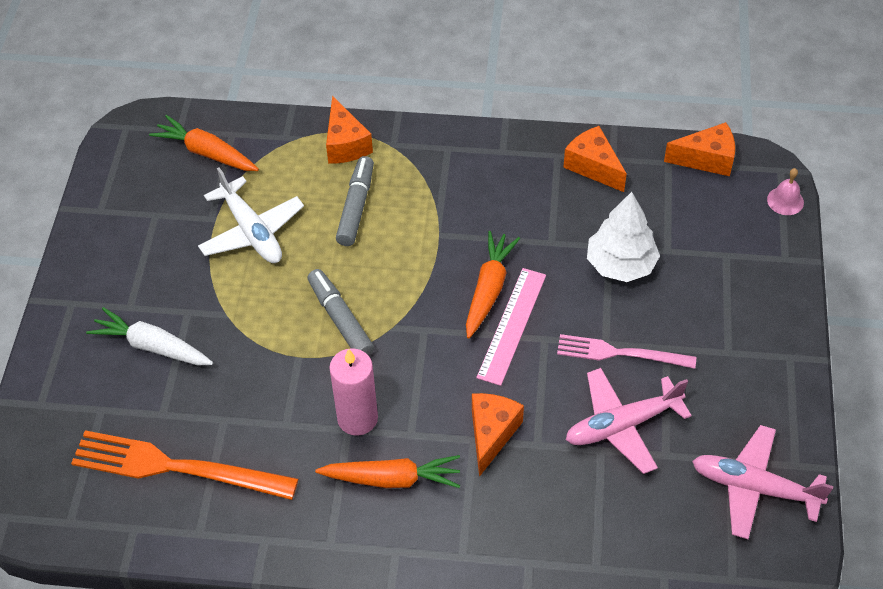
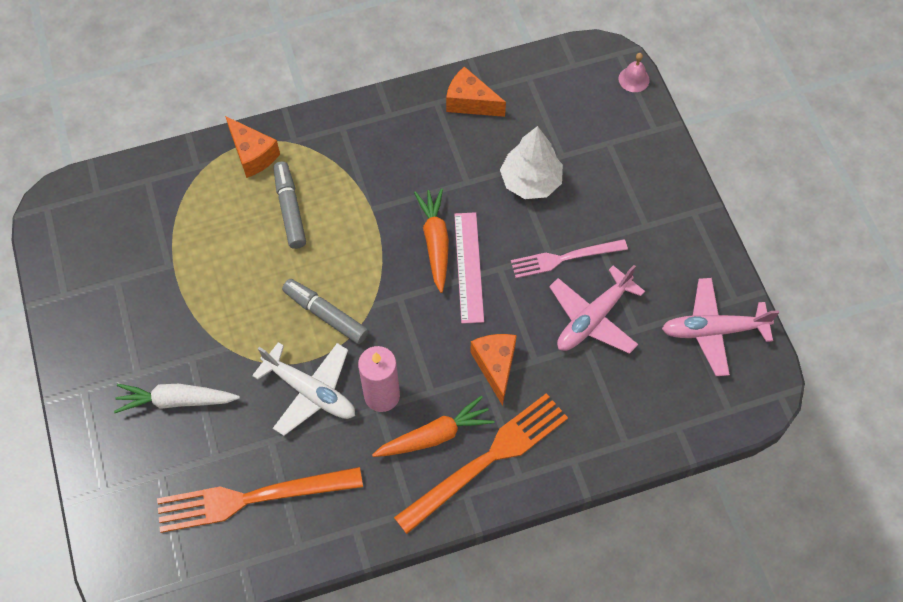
camera: 25 degrees left, 10 degrees up
orange carrot [149,115,259,171] -> none
white plane [198,168,304,263] -> white plane moved to [252,342,355,436]
orange cheese [664,122,735,176] -> none
none -> orange fork [394,393,568,534]

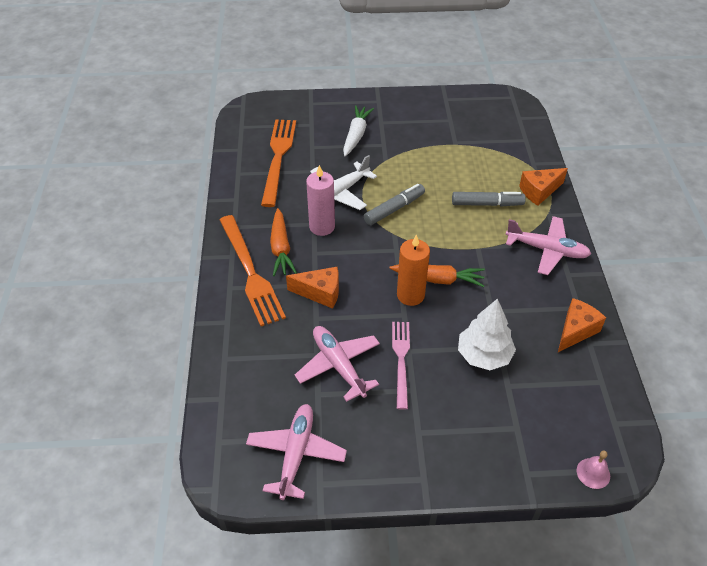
camera: 105 degrees right, 15 degrees down
pink ruler [454,212,484,324] -> orange candle [397,234,430,306]
none -> pink plane [505,216,591,275]

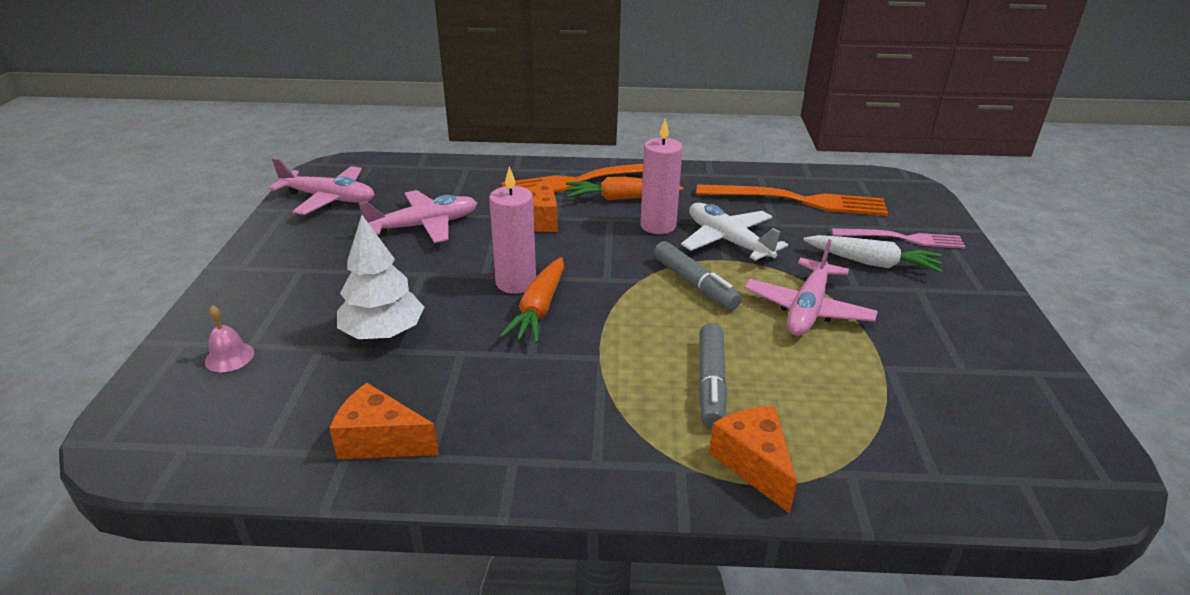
camera: 95 degrees right, 15 degrees down
pink fork [392,322,410,410] -> pink fork moved to [831,228,966,249]
orange candle [397,234,430,306] -> pink candle [489,166,536,294]
pink plane [505,216,591,275] -> pink plane moved to [745,239,878,336]
orange cheese [558,298,606,352] -> orange cheese turned 150 degrees clockwise [329,383,439,459]
pink bell [577,450,610,489] -> pink bell moved to [205,305,254,372]

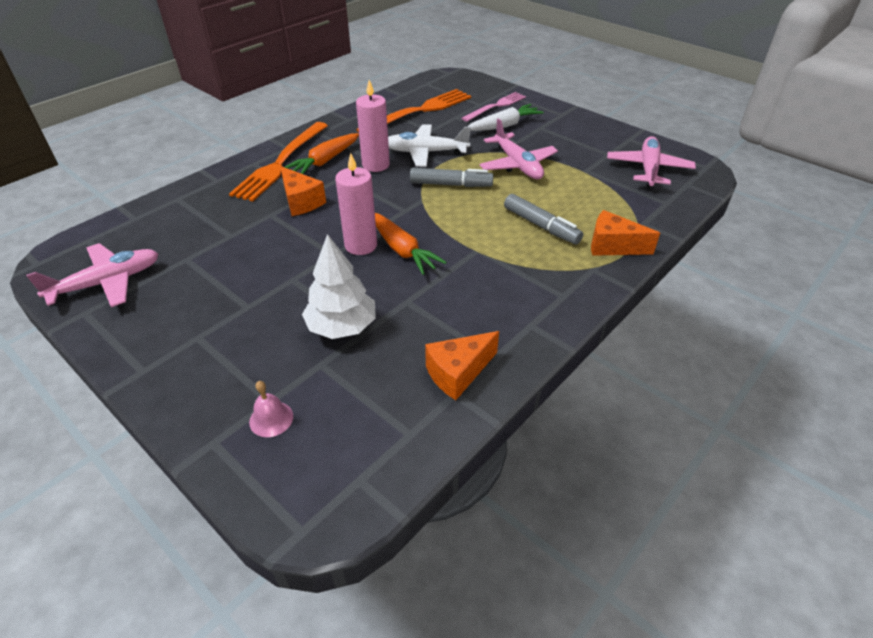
camera: 50 degrees left, 10 degrees up
pink plane [359,190,477,243] -> pink plane moved to [607,136,696,187]

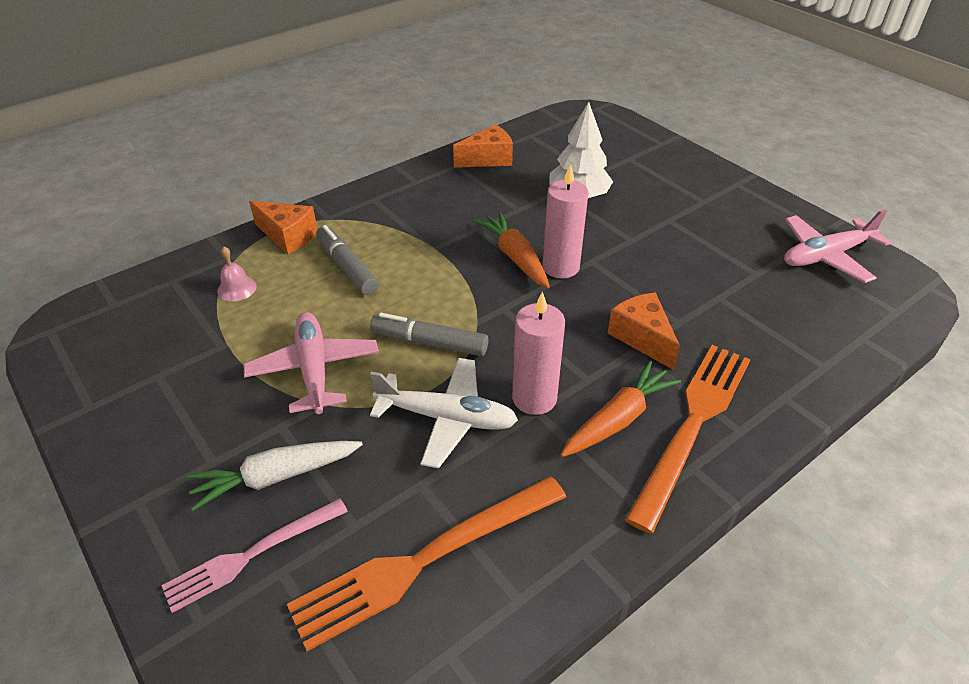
camera: 170 degrees left, 0 degrees up
pink bell [249,381,293,437] -> pink bell moved to [217,247,257,301]
pink plane [607,136,696,187] -> none

